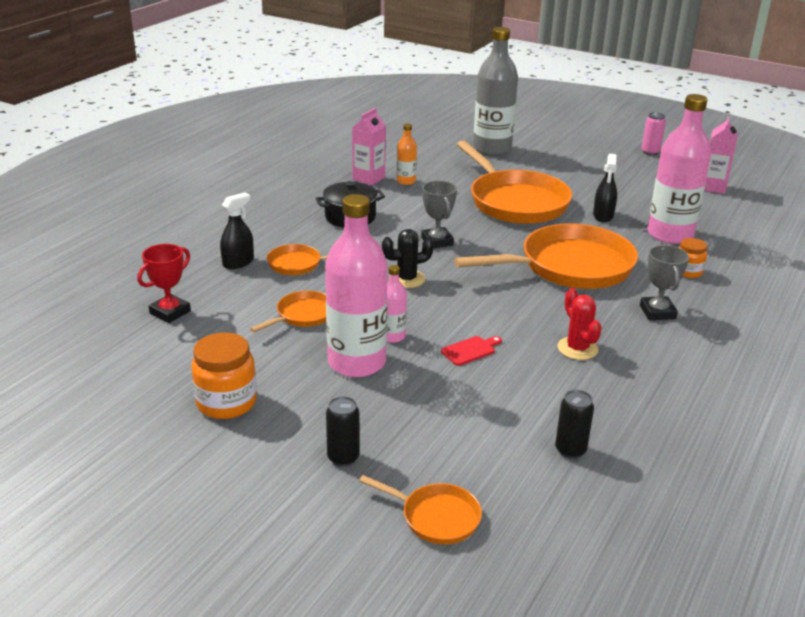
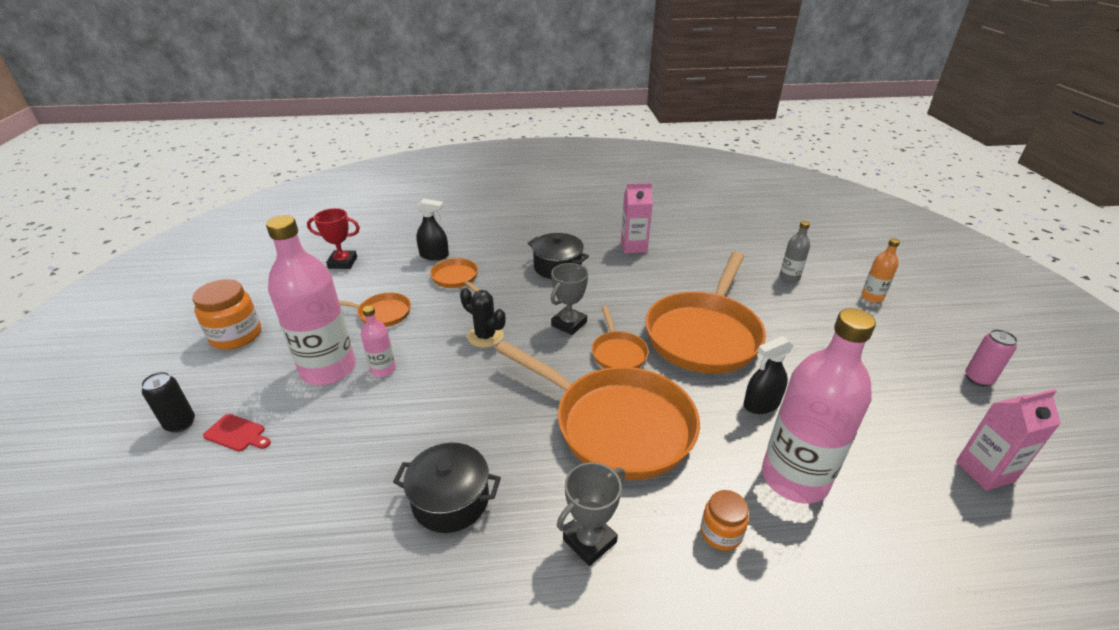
camera: 55 degrees right, 5 degrees up
orange pan [359,475,482,544] -> orange pan moved to [592,306,649,368]
orange bottle [397,124,417,185] -> orange bottle moved to [861,238,900,303]
red cutting board [441,336,502,366] -> red cutting board moved to [203,414,271,452]
grey bottle [473,27,518,156] -> grey bottle [779,221,810,283], size x0.46
black can [555,390,594,459] -> none
red cactus [557,288,602,360] -> black pot [393,443,501,533]

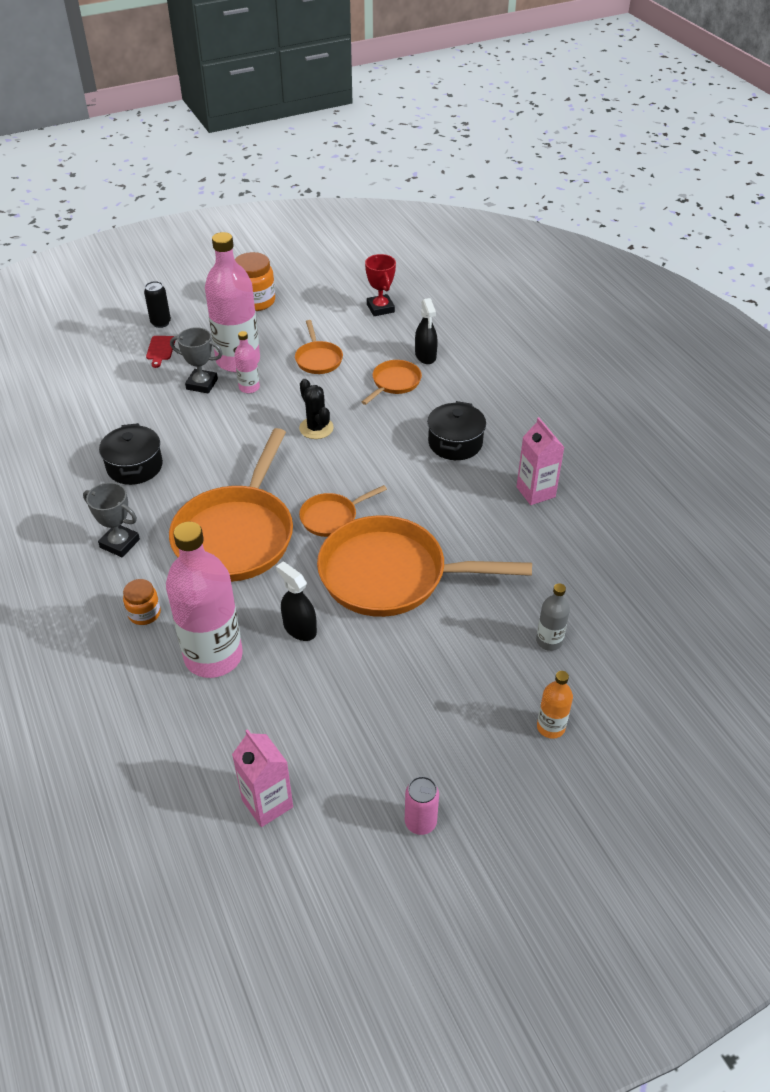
camera: 70 degrees right, 10 degrees up
black cactus [460,288,505,348] -> black cactus turned 45 degrees counterclockwise [299,379,334,439]
grey trophy [551,263,588,335] -> grey trophy moved to [170,327,223,394]

